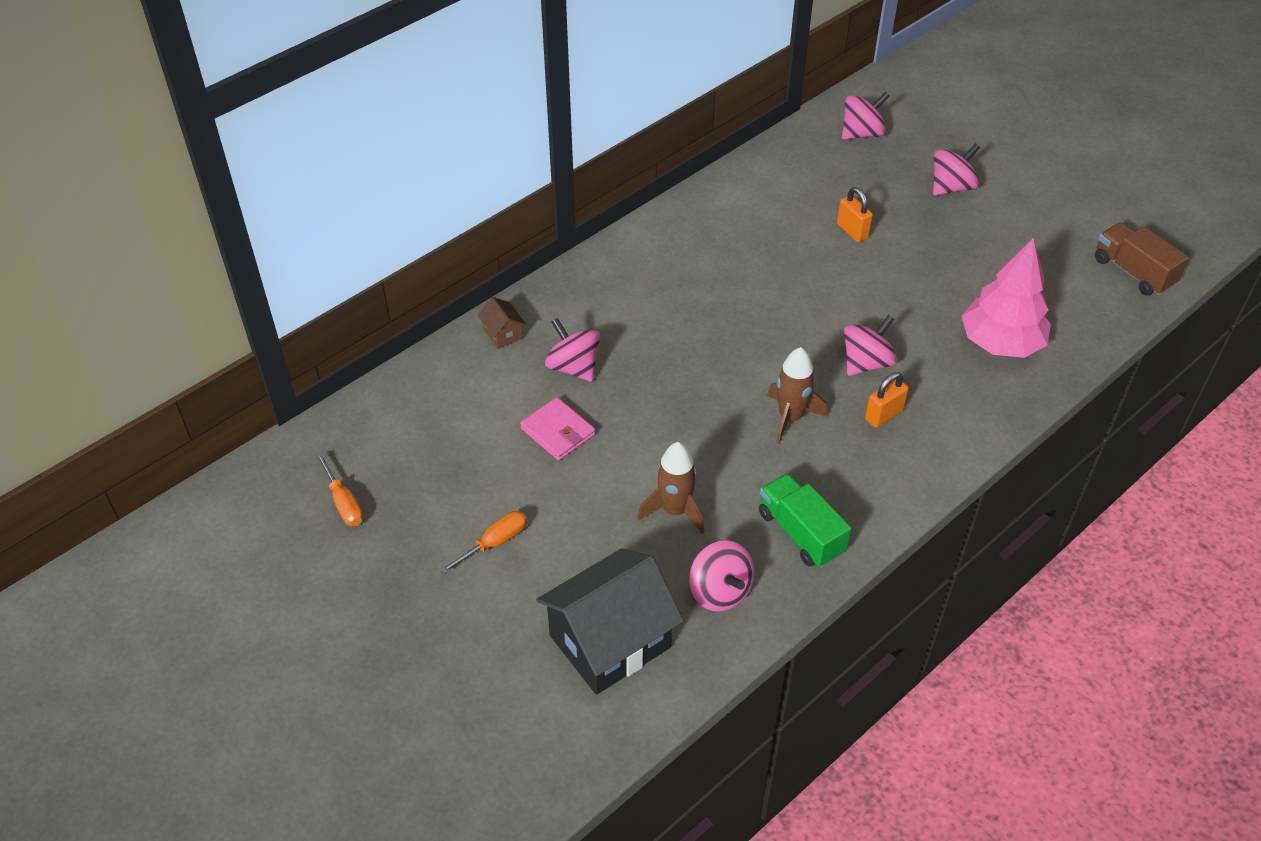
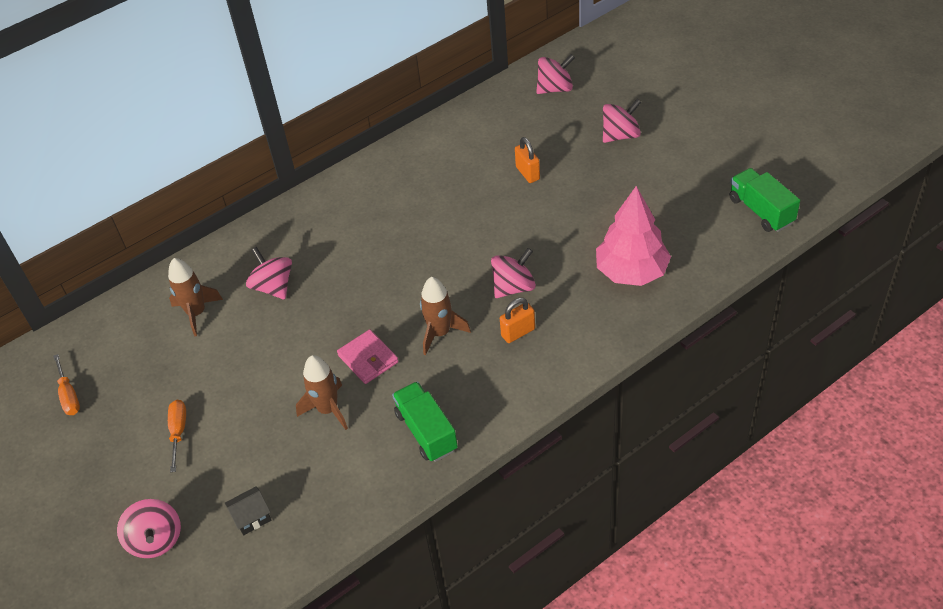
camera: 10 degrees right, 0 degrees up
orange screwdriver [440,511,527,574] -> orange screwdriver turned 60 degrees counterclockwise [168,400,186,472]
brown house [478,297,526,349] -> none
pink wallet [520,397,595,461] -> pink wallet moved to [337,329,399,384]
black house [536,548,684,695] -> black house [225,486,271,536], size x0.42
pink spinning top [689,540,754,612] -> pink spinning top moved to [117,499,181,558]
brown truck [1095,222,1189,296] -> green truck [729,168,800,232]
none -> brown rocket [168,258,223,336]

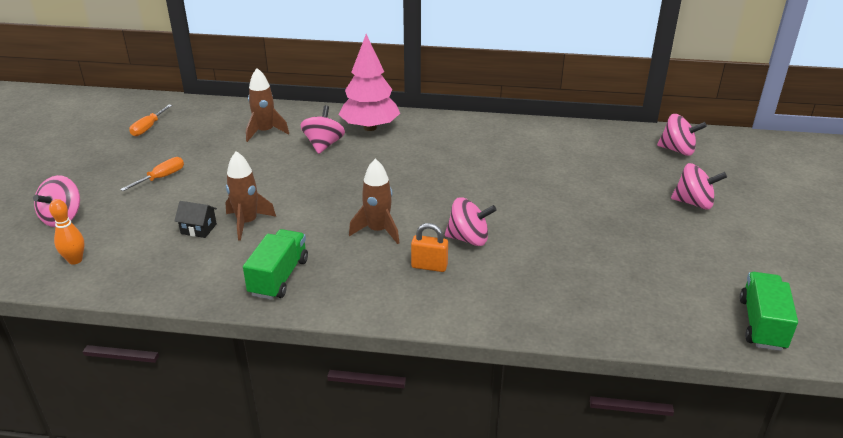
camera: 40 degrees right, 15 degrees down
black house [225,486,271,536] -> black house moved to [174,201,217,238]
pink wallet [337,329,399,384] -> none
orange padlock [515,137,540,183] -> none
pink tree [596,186,671,286] -> pink tree moved to [339,34,400,131]
none -> orange bowling pin [49,199,85,265]

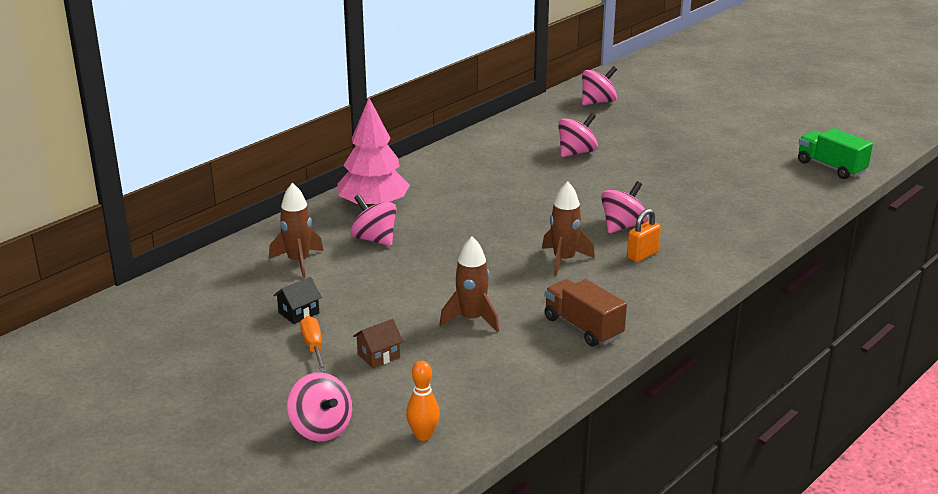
camera: 55 degrees left, 5 degrees down
orange screwdriver [130,105,172,136] -> none
black house [174,201,217,238] -> black house moved to [273,277,322,324]
green truck [243,229,308,300] -> brown truck [545,279,627,347]
pink spinning top [671,163,727,210] -> pink spinning top moved to [558,113,598,157]
none -> brown house [353,319,403,368]

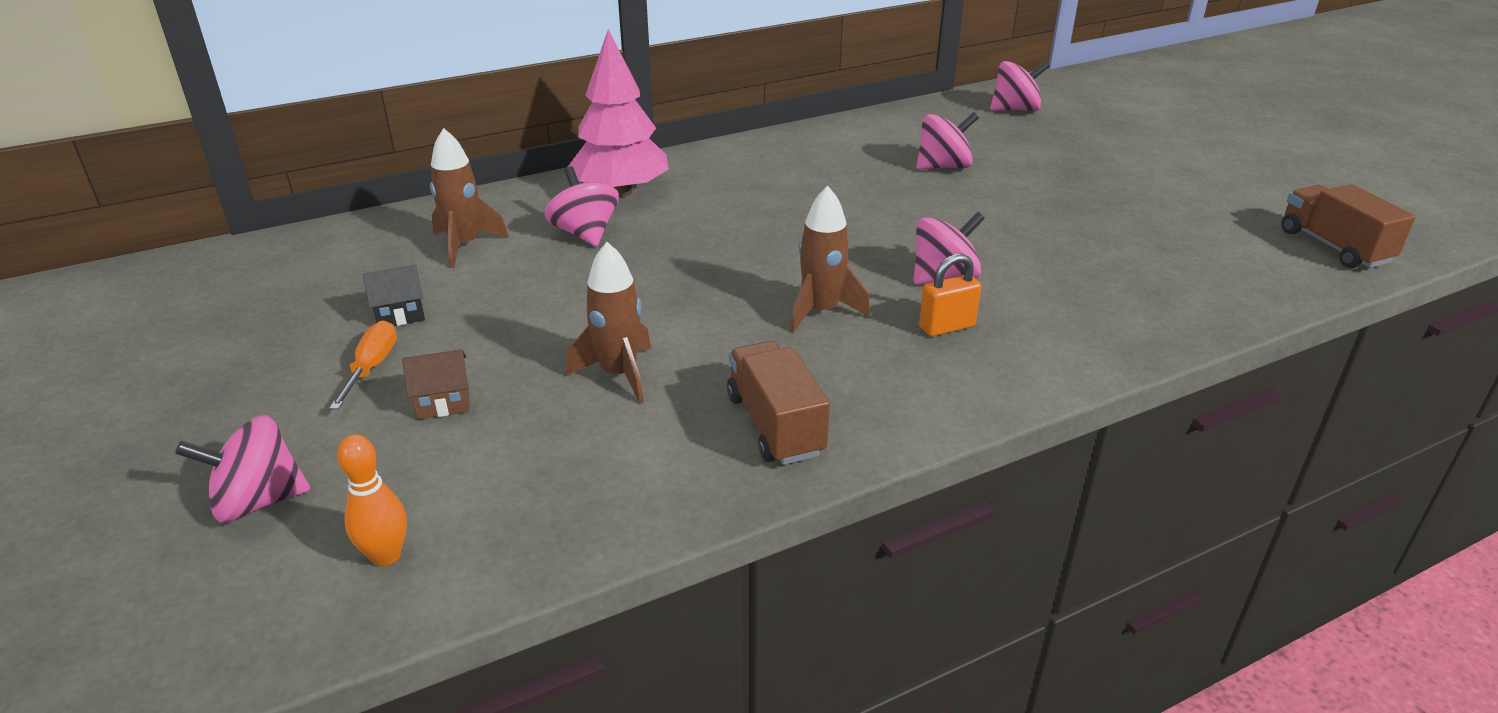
camera: 20 degrees right, 5 degrees up
pink spinning top [287,372,352,441] -> pink spinning top turned 90 degrees clockwise [175,415,310,522]
green truck [798,128,873,179] -> brown truck [1281,184,1416,268]

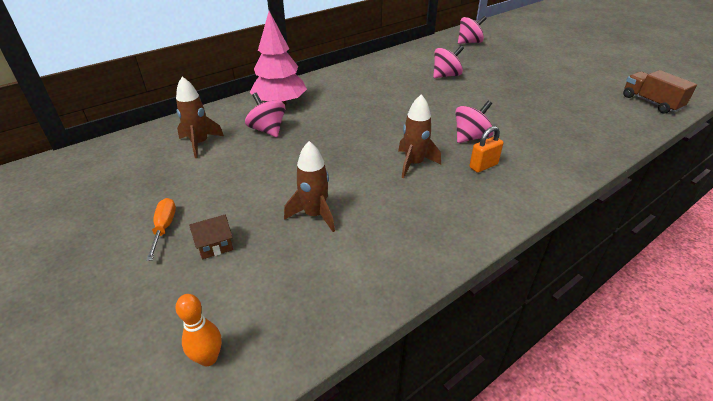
camera: 10 degrees left, 5 degrees up
pink spinning top [175,415,310,522] -> none
black house [362,265,425,326] -> none
brown truck [727,341,830,465] -> none

